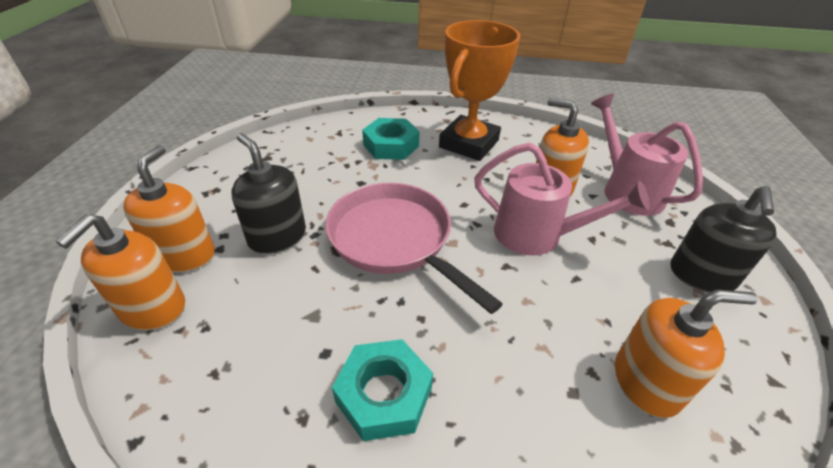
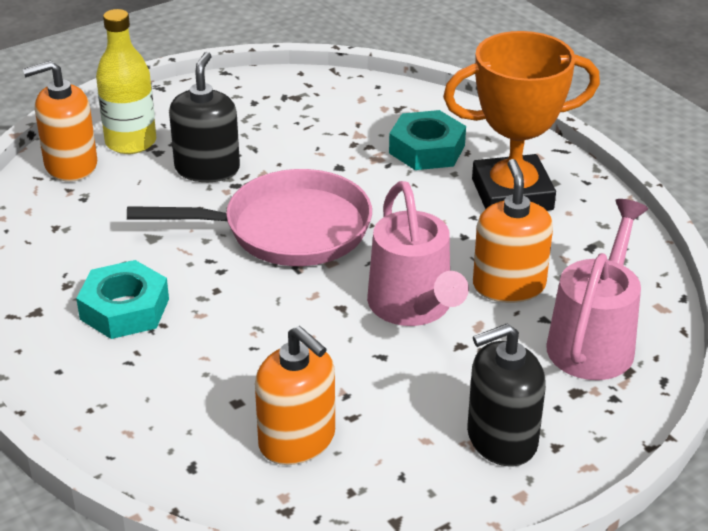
camera: 50 degrees right, 5 degrees down
orange soap dispenser [123,145,215,273] -> yellow bottle [96,9,156,154]
pink pan [325,183,503,314] -> pink pan turned 75 degrees clockwise [127,169,372,266]

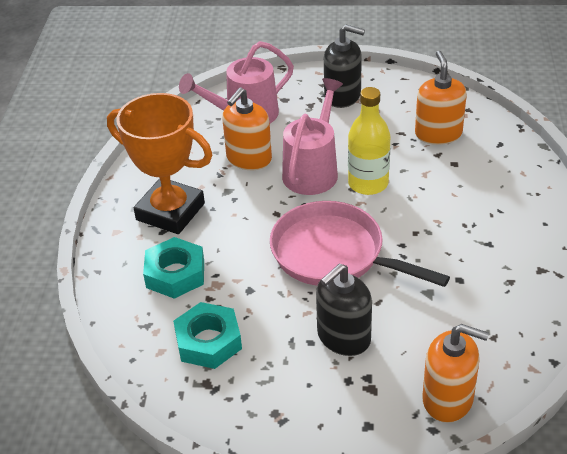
camera: 140 degrees left, 5 degrees up
turquoise nut [76,260,169,339] -> turquoise nut moved to [173,302,242,369]
yellow bottle [96,9,156,154] -> yellow bottle moved to [348,87,391,195]

